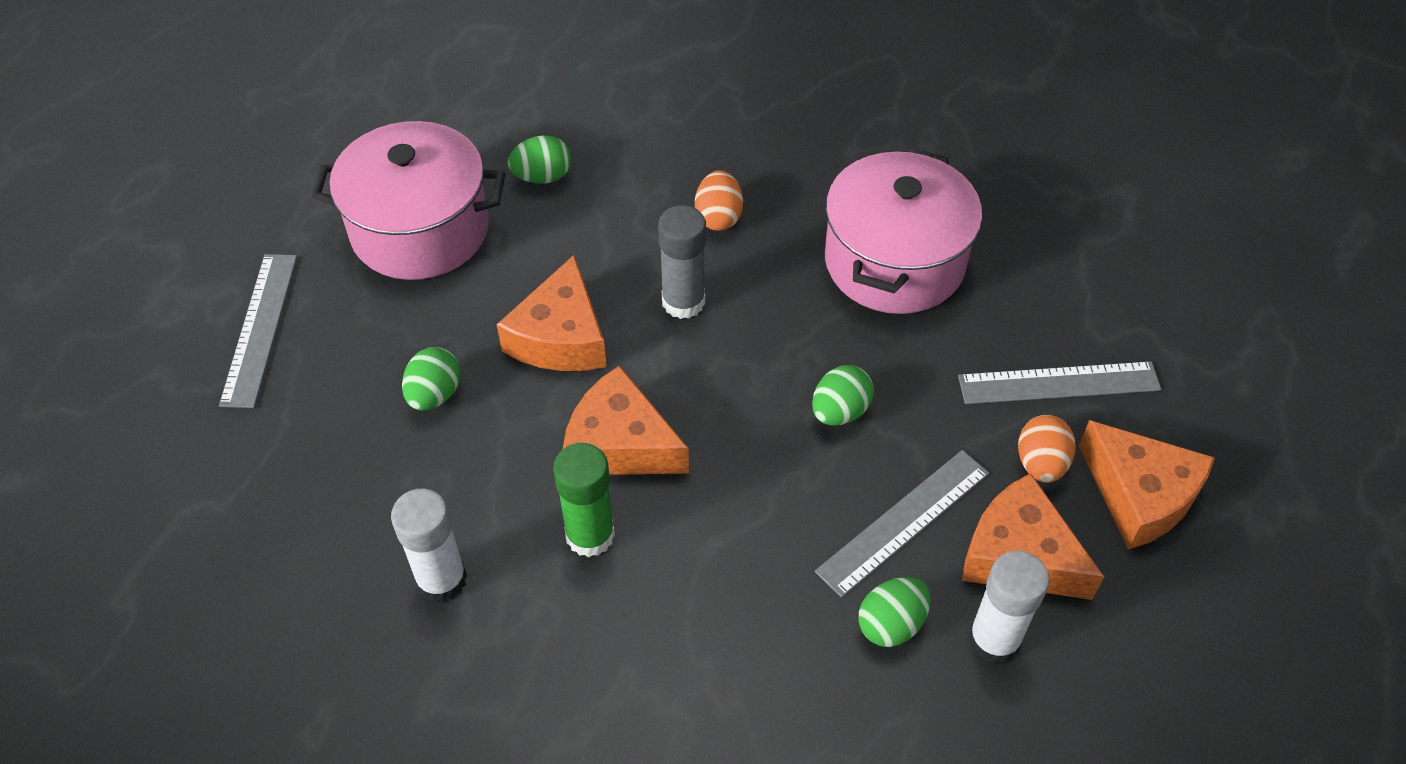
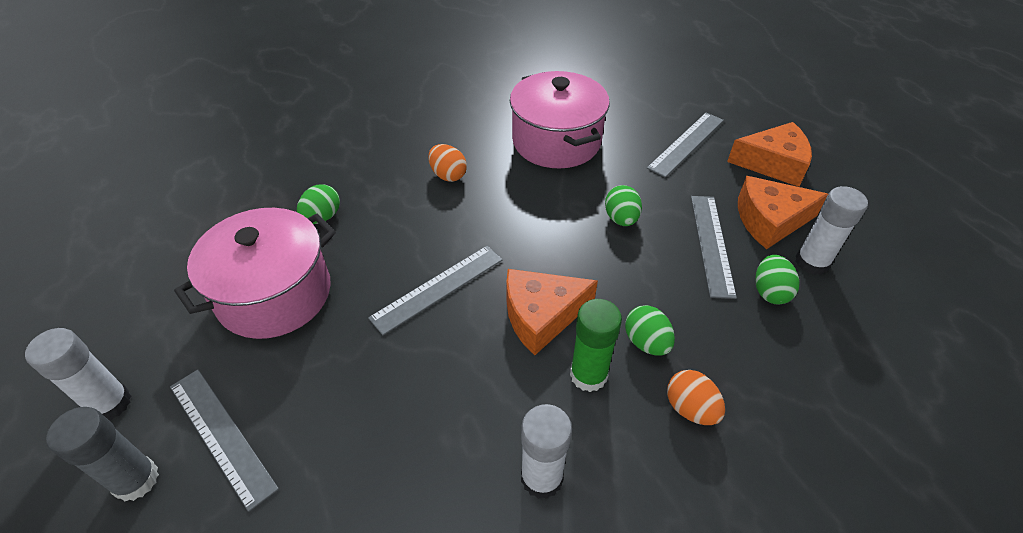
camera: 45 degrees left, 5 degrees down
green egg [402,347,461,410] -> green egg moved to [625,305,675,356]
orange cheese [497,255,607,371] -> grey ruler [368,246,503,335]
grey glue stick [658,205,706,319] -> grey glue stick moved to [46,407,159,501]
orange egg [1018,415,1076,483] -> orange egg moved to [667,370,725,425]
none -> white glue stick [25,328,131,420]

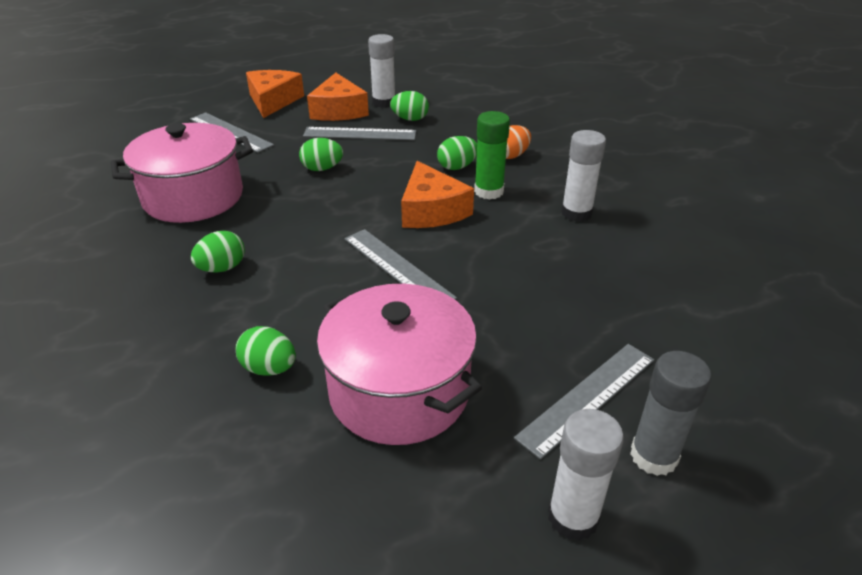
camera: 90 degrees left, 10 degrees down
orange egg [428,144,467,182] -> green egg [191,231,245,272]

